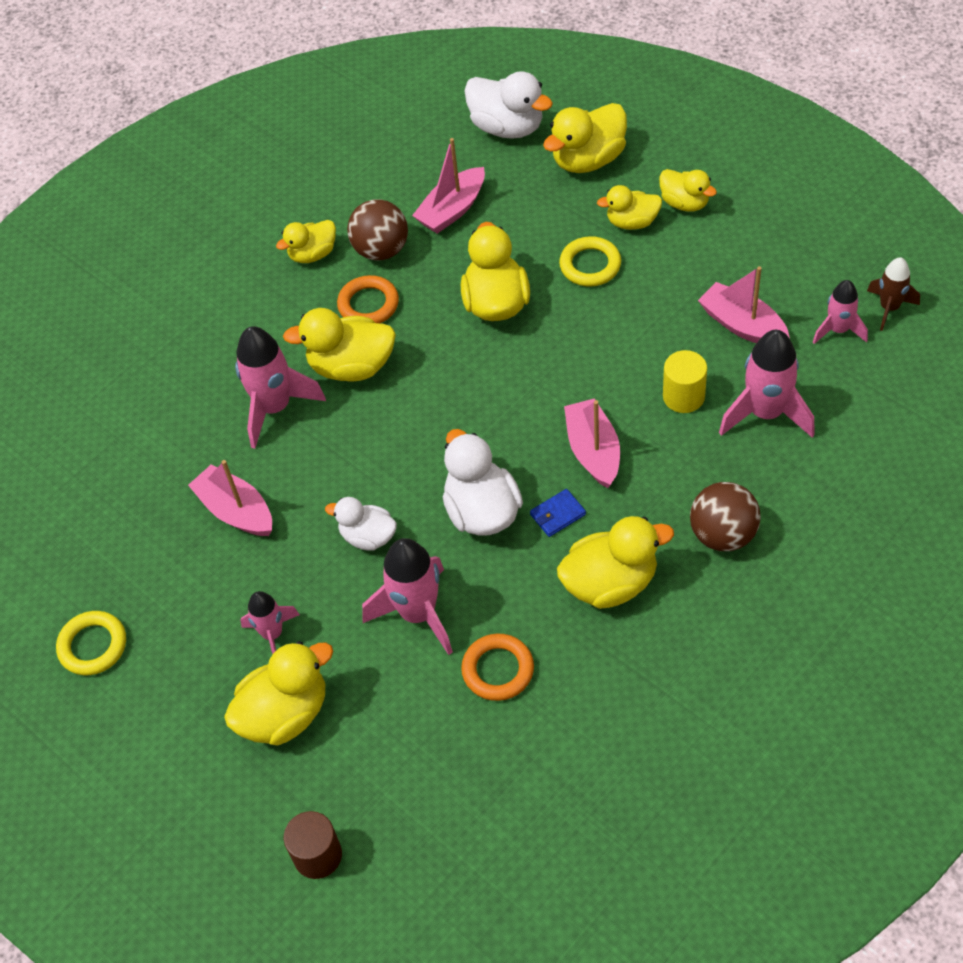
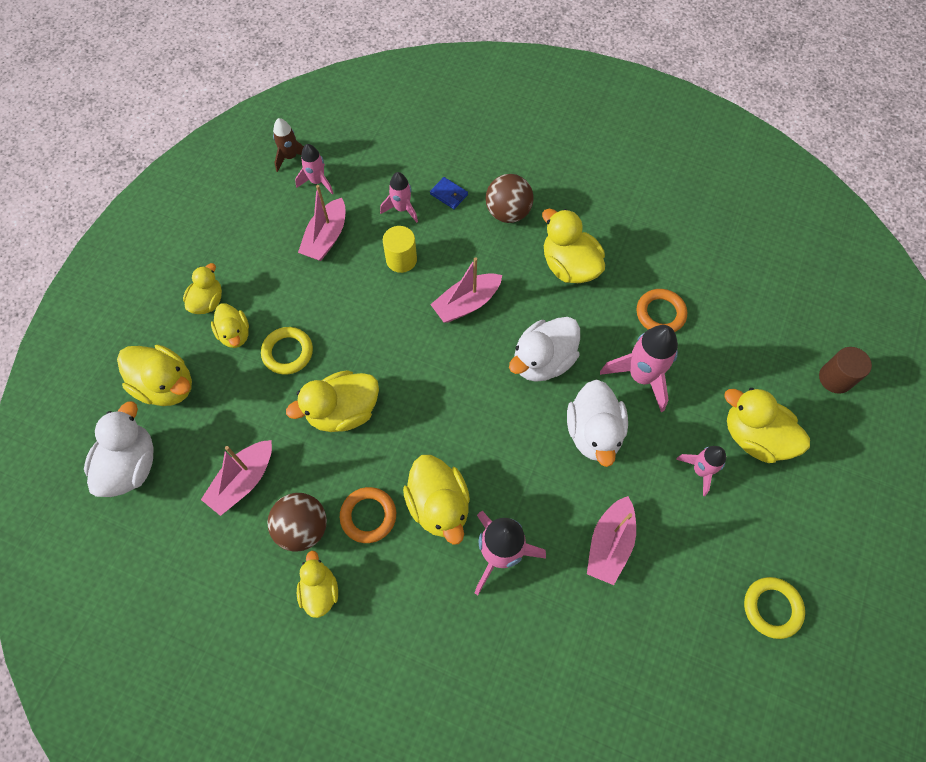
camera: 115 degrees left, 10 degrees up
yellow duck [276,220,336,263] -> yellow duck turned 135 degrees counterclockwise [297,551,338,618]
white duck [325,497,397,550] -> white duck [567,379,628,467], size x1.59
pink boat [412,138,485,234] -> pink boat turned 105 degrees clockwise [201,440,272,516]
blue wallet [530,489,586,537] -> blue wallet moved to [430,177,468,209]
pink rocket [719,330,815,438] -> pink rocket [380,172,418,223], size x0.60

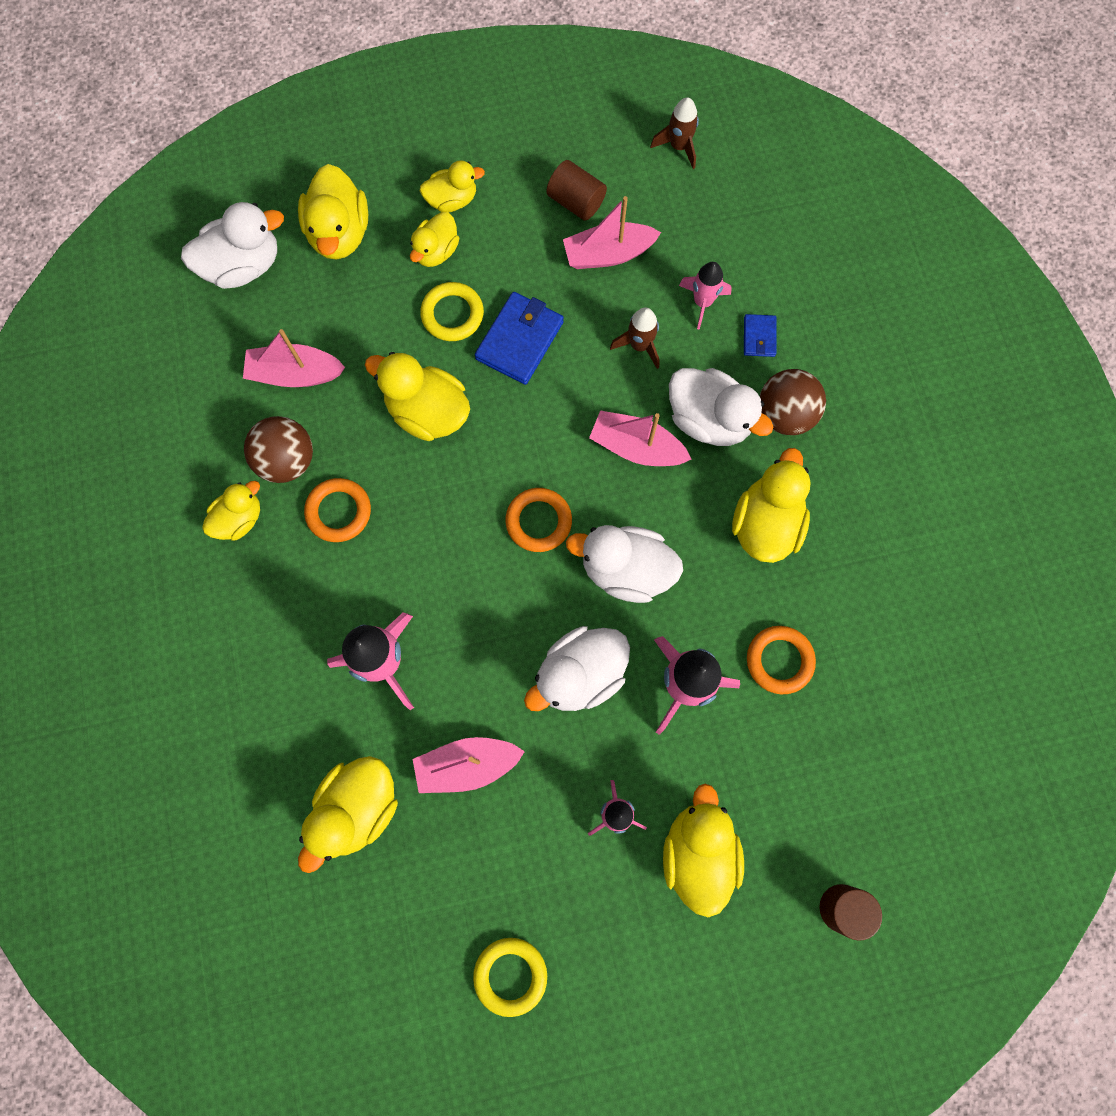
camera: 55 degrees right, 10 degrees up
pink rocket [295,144,334,194] -> none
yellow cylinder [383,226,417,273] -> brown rocket [610,307,660,369]
yellow duck [403,455,470,545] -> yellow duck moved to [298,756,398,873]
none -> blue wallet [475,292,564,385]
none -> orange ring [505,488,572,552]
none -> brown cylinder [546,160,607,221]
none -> white duck [669,368,773,446]

